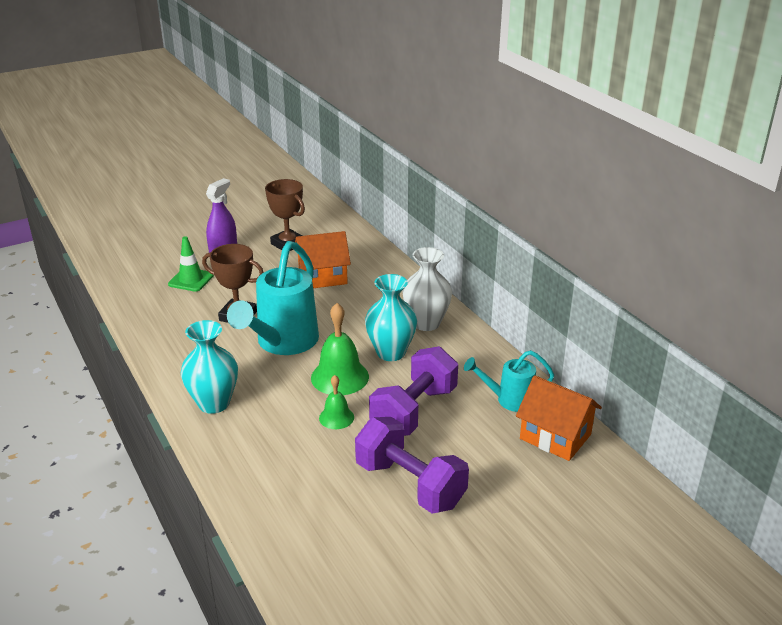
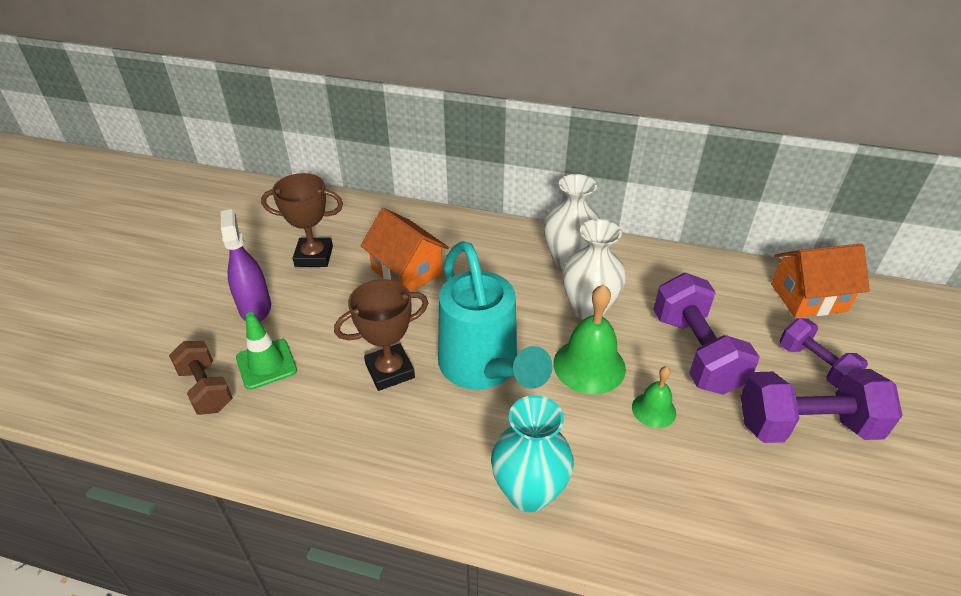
camera: 45 degrees left, 10 degrees up
orange house [295,231,351,288] -> orange house turned 75 degrees counterclockwise [360,208,449,292]
turquoise vase [365,274,417,361] -> white vase [562,219,626,320]
turquoise watering can [464,350,554,412] -> none
none -> brown dumbbell [169,341,233,415]
none -> purple dumbbell [779,318,868,389]

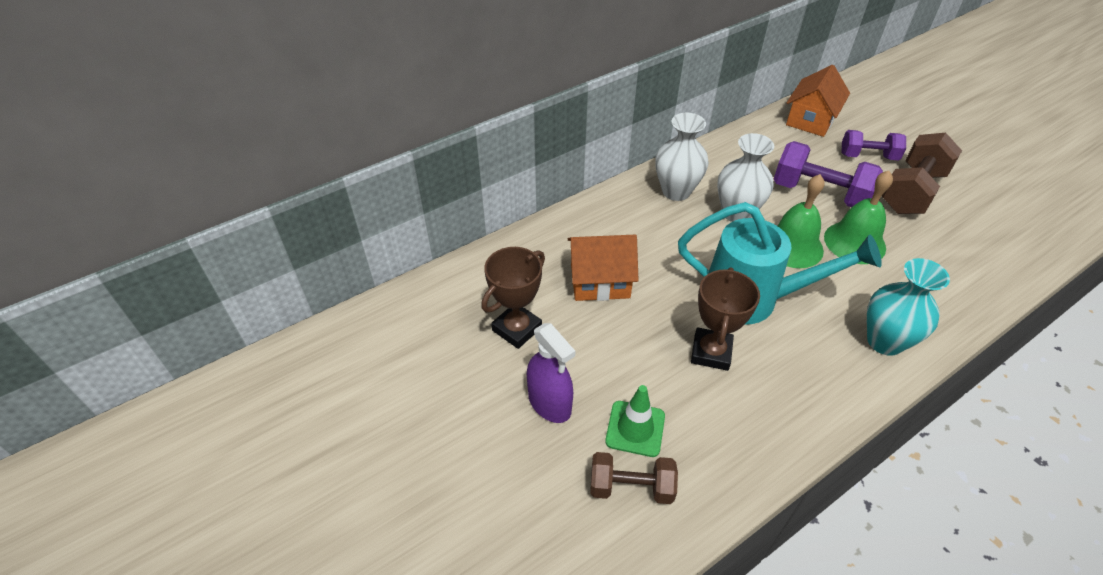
camera: 50 degrees left, 5 degrees up
purple spray bottle [221,209,271,322] -> purple spray bottle turned 150 degrees counterclockwise [527,323,575,423]
green bell [632,366,676,428] -> green bell [824,171,893,264], size x1.75
purple dumbbell [741,369,903,443] -> brown dumbbell [882,133,962,214]

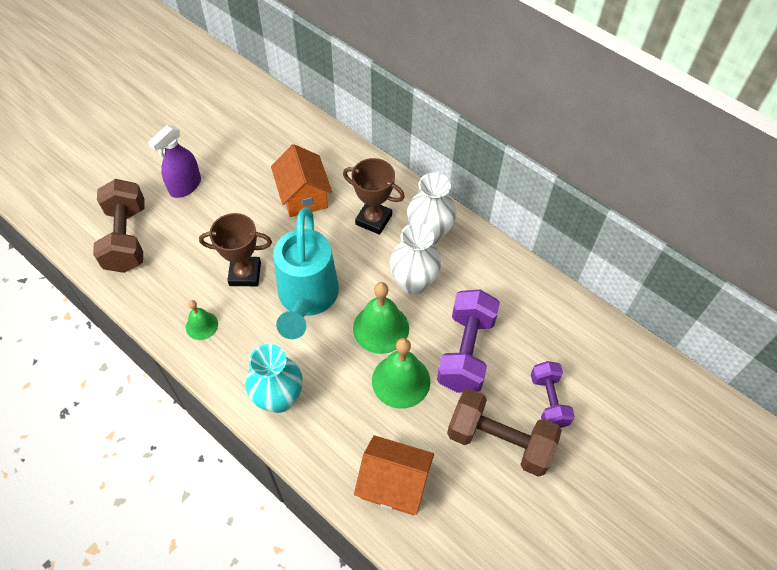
camera: 75 degrees right, 10 degrees up
brown trophy [481,247,545,349] -> brown trophy moved to [343,158,405,235]
brown dumbbell [590,452,678,504] -> brown dumbbell [93,179,145,273], size x1.60
green traffic cone [605,385,665,457] -> none
orange house [786,65,850,137] -> orange house moved to [354,435,434,515]
none -> green bell [186,300,218,340]

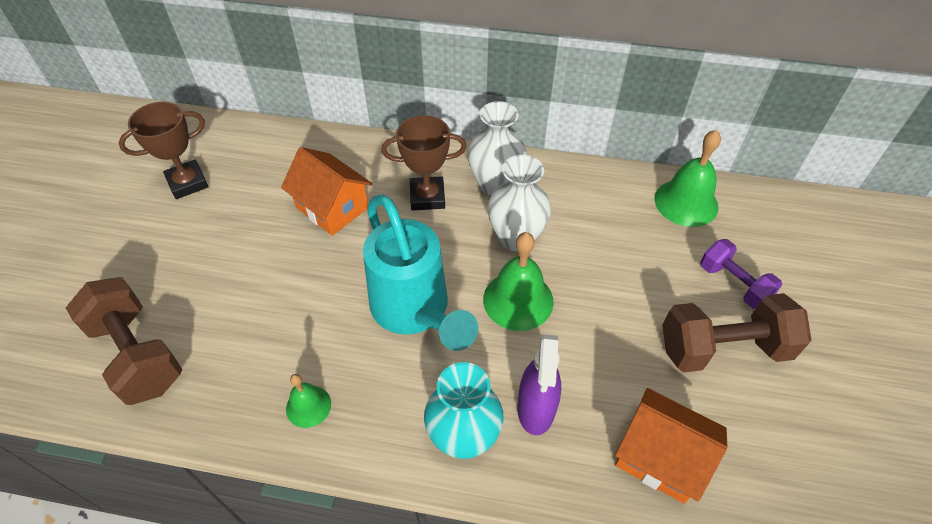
camera: 30 degrees left, 5 degrees down
purple spray bottle [148,125,201,198] -> purple spray bottle moved to [518,334,561,435]
brown trophy [199,213,272,286] -> brown trophy moved to [118,102,209,199]
orange house [354,435,434,515] -> orange house turned 45 degrees clockwise [615,388,727,504]
green bell [372,338,430,409] -> green bell moved to [654,130,721,227]
purple dumbbell [437,289,500,393] -> none

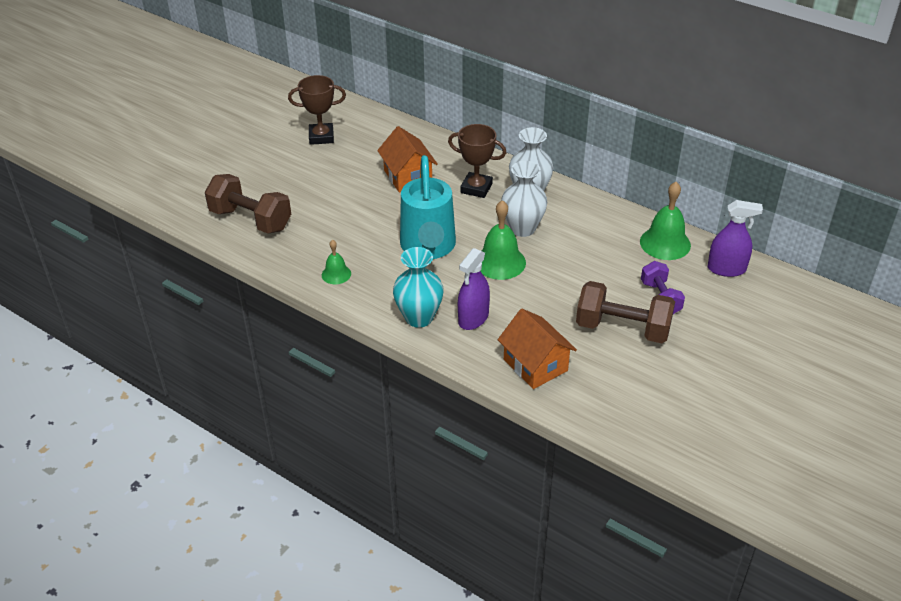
camera: 25 degrees right, 10 degrees down
brown dumbbell [66,277,182,405] -> brown dumbbell turned 45 degrees counterclockwise [205,174,291,234]
none -> purple spray bottle [707,200,763,277]

